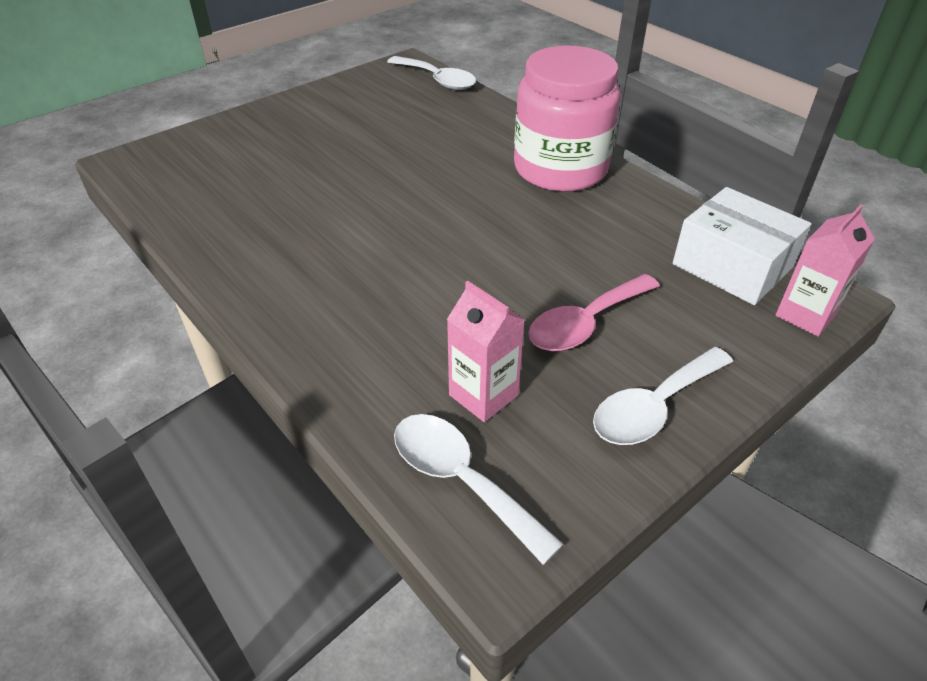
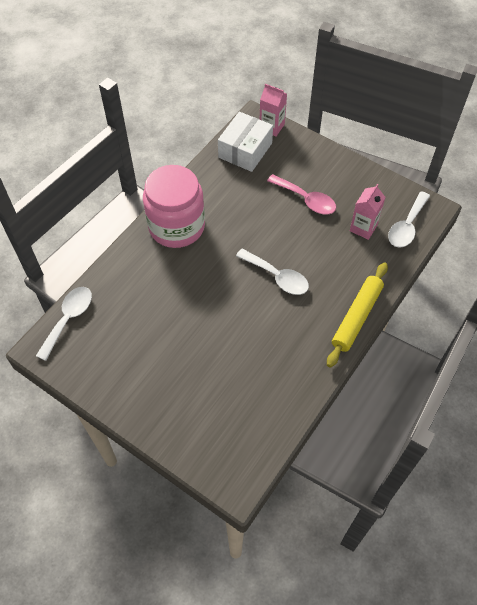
camera: 105 degrees left, 15 degrees up
white spoon [593,347,733,445] -> white spoon moved to [236,249,309,295]
none -> yellow rolling pin [327,262,388,368]

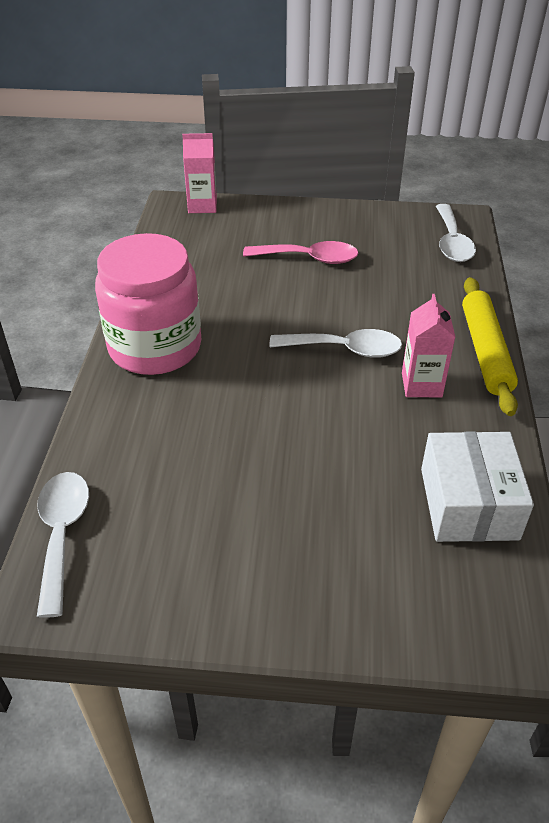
camera: 30 degrees left, 15 degrees down
white box [218,111,273,172] -> white box moved to [421,432,534,542]
pink carton [350,184,386,240] -> pink carton moved to [402,294,455,397]

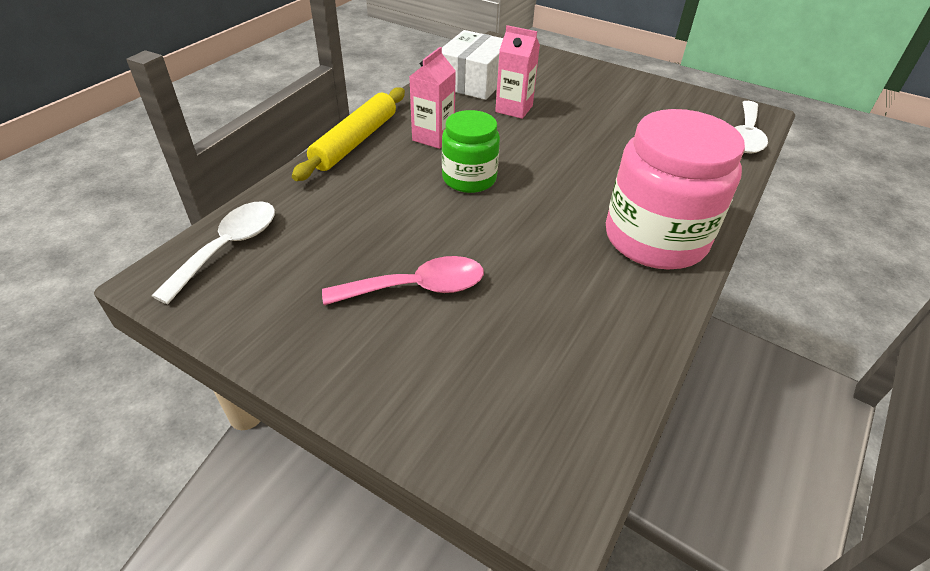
camera: 155 degrees left, 0 degrees up
pink carton [182,133,217,213] -> pink carton moved to [495,25,540,119]
pink spoon [243,241,358,264] -> pink spoon turned 135 degrees clockwise [322,256,484,305]
white spoon [269,329,402,358] -> green jar [442,110,500,193]

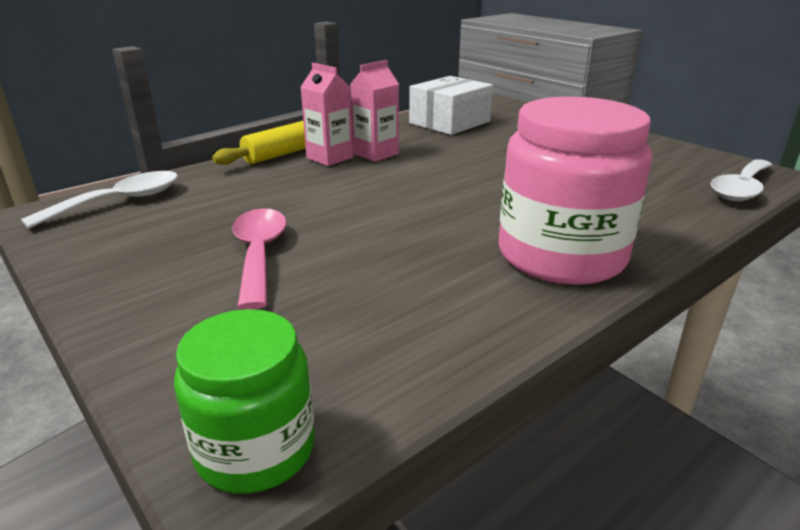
camera: 20 degrees right, 15 degrees down
pink spoon [322,256,484,305] -> pink spoon turned 105 degrees counterclockwise [232,209,287,309]
green jar [442,110,500,193] -> green jar moved to [174,309,315,494]
pink carton [495,25,540,119] -> pink carton moved to [300,63,353,166]

